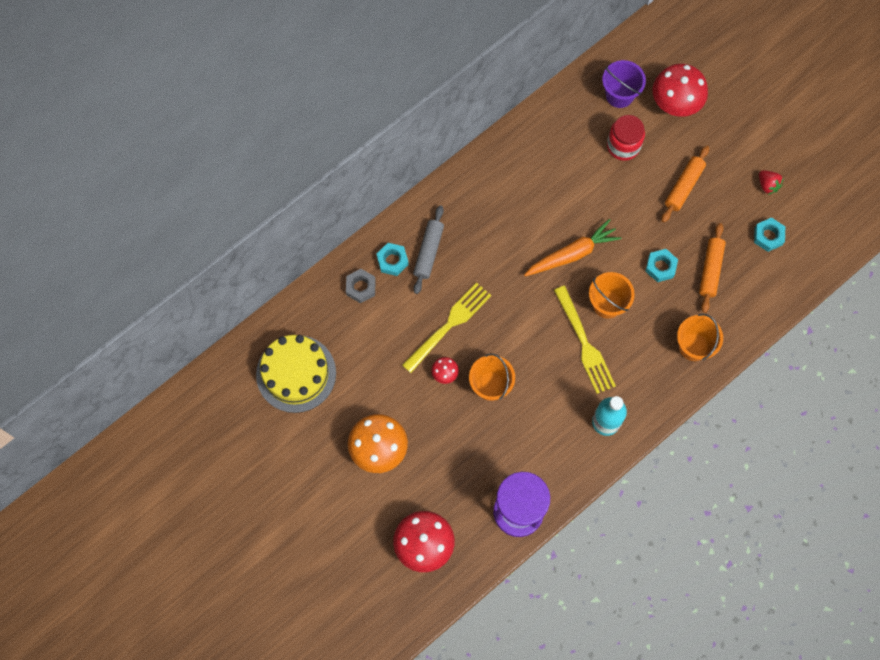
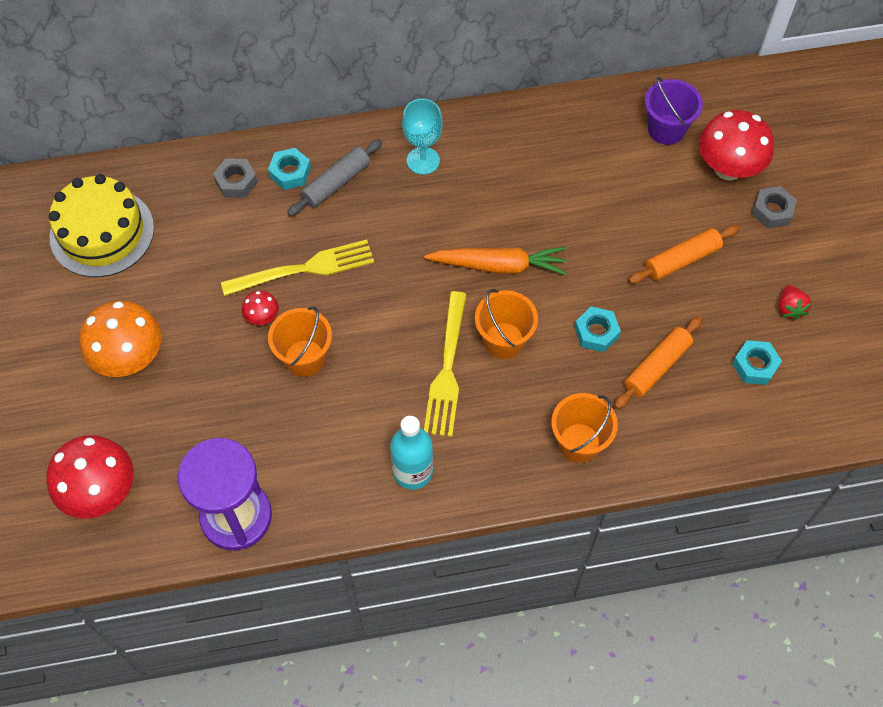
camera: 30 degrees right, 10 degrees down
red jar [607,115,645,161] -> none
none -> turquoise goblet [402,99,443,175]
none -> grey nut [752,186,797,228]

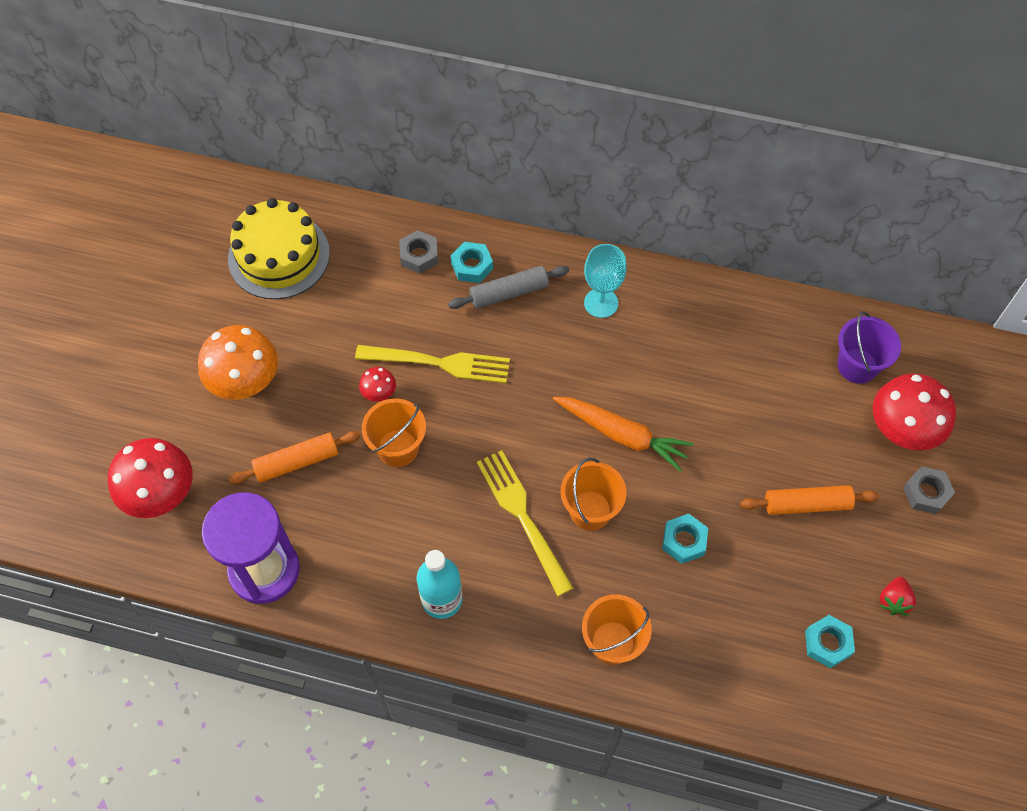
camera: 25 degrees right, 0 degrees up
yellow fork [424,291,467,437] -> yellow fork turned 120 degrees clockwise [477,450,573,596]
orange rolling pin [614,316,702,409] -> orange rolling pin moved to [228,431,361,484]

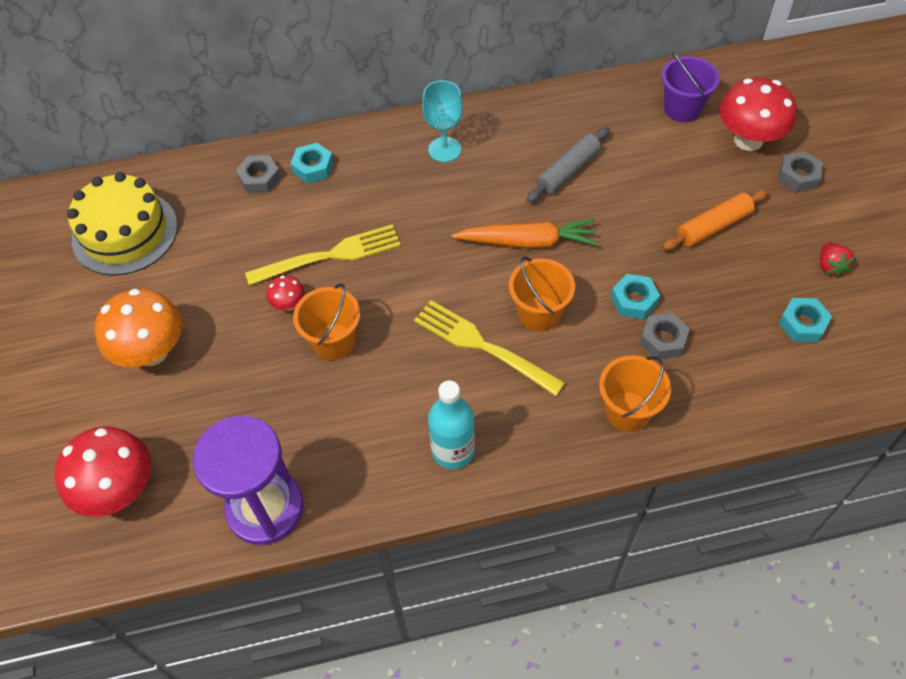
camera: 25 degrees left, 5 degrees down
orange rolling pin [228,431,361,484] -> none
grey rolling pin [448,266,569,309] -> grey rolling pin moved to [527,127,610,203]
none -> grey nut [640,313,690,359]

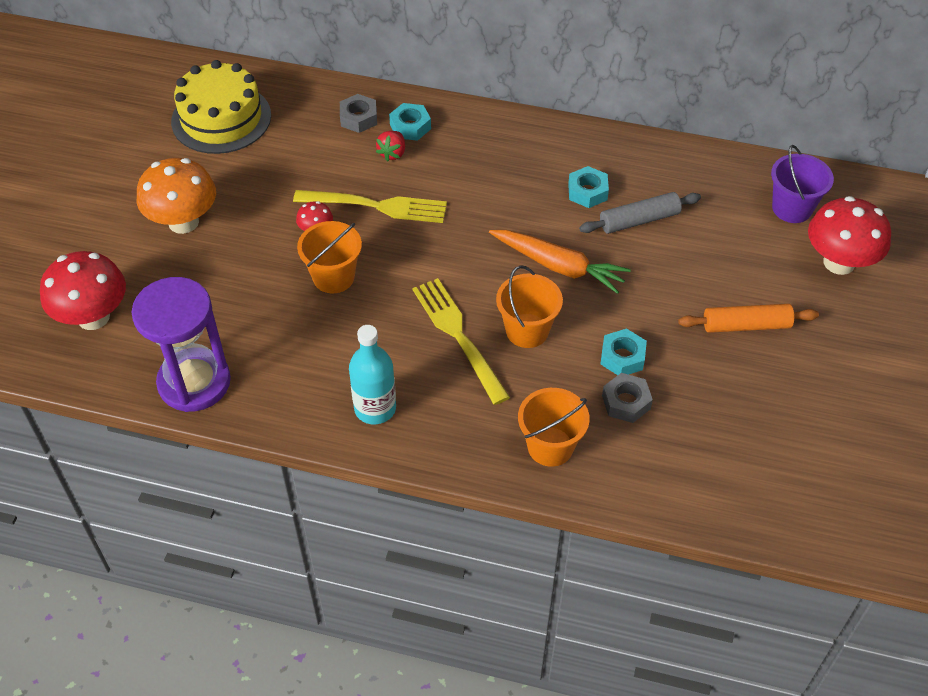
camera: 25 degrees right, 5 degrees down
turquoise goblet [422,80,463,162] -> none
grey nut [778,151,823,193] -> none
turquoise nut [778,298,832,342] -> turquoise nut moved to [568,166,609,208]
red strawberry [820,243,855,278] -> red strawberry moved to [376,131,405,162]

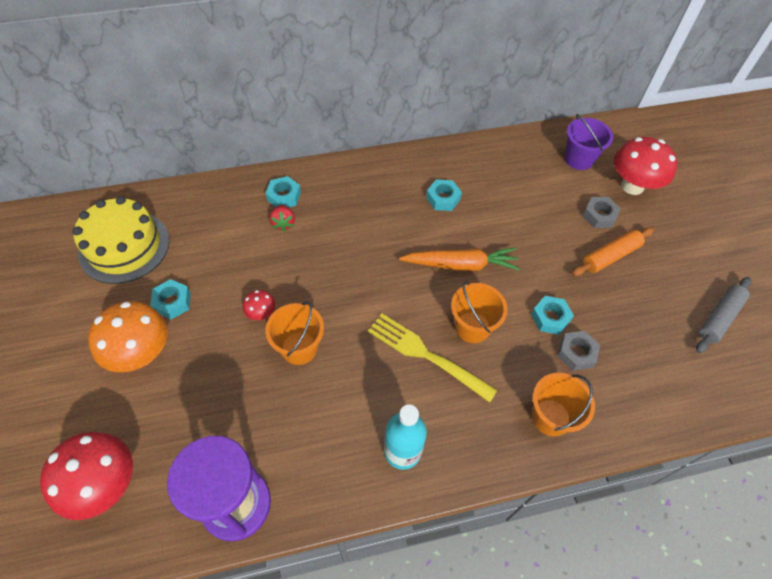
camera: 30 degrees left, 5 degrees up
yellow fork [293,190,447,223] -> none
grey nut [340,94,377,133] -> grey nut moved to [583,197,621,228]
grey rolling pin [579,192,701,234] -> grey rolling pin moved to [696,277,751,353]
none -> turquoise nut [150,279,191,319]

